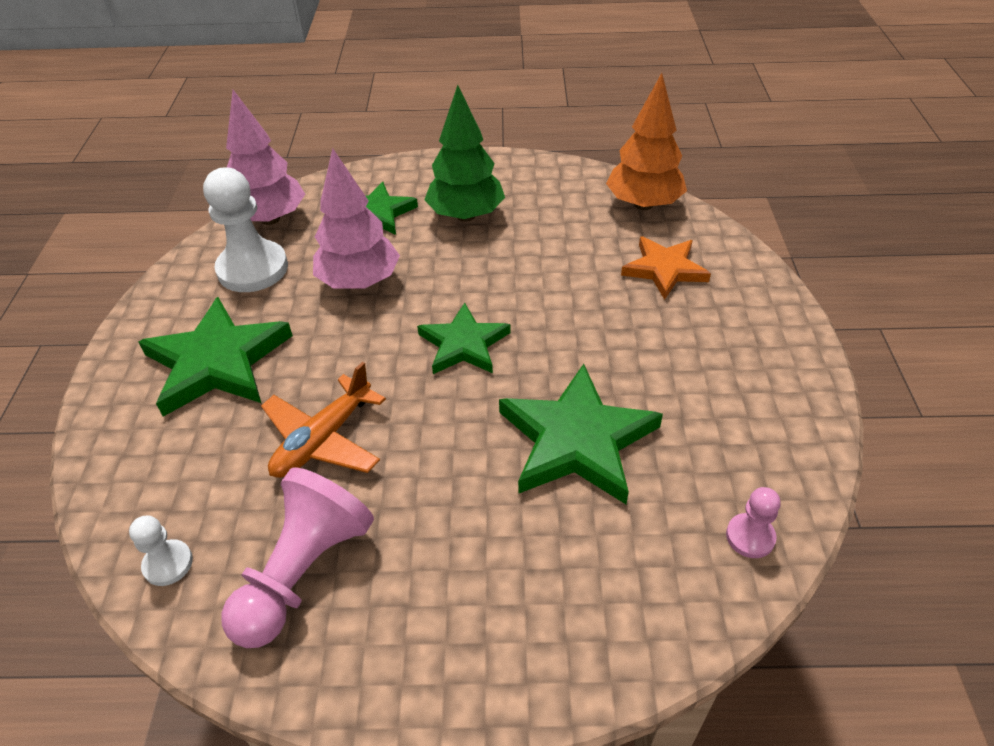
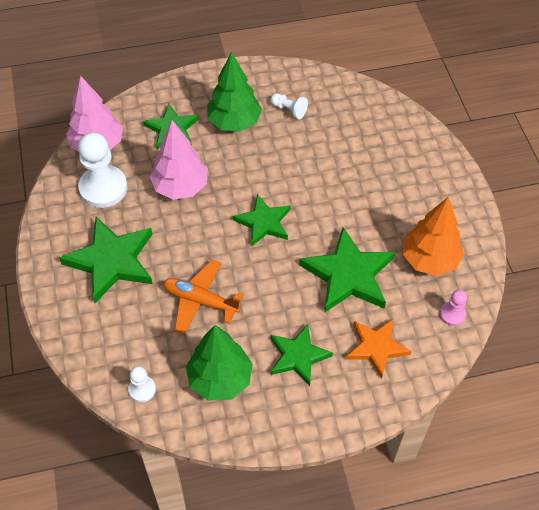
camera: 15 degrees left, 10 degrees up
pink pawn [221,468,374,648] -> green tree [186,325,253,401]
orange plane [261,362,386,478] -> orange plane turned 90 degrees clockwise [163,260,244,334]
orange tree [606,73,687,210] -> orange tree moved to [403,197,464,276]
orange star [621,236,711,300] -> orange star moved to [346,319,411,379]
none -> white pawn [270,93,308,119]
none -> green star [271,324,333,386]

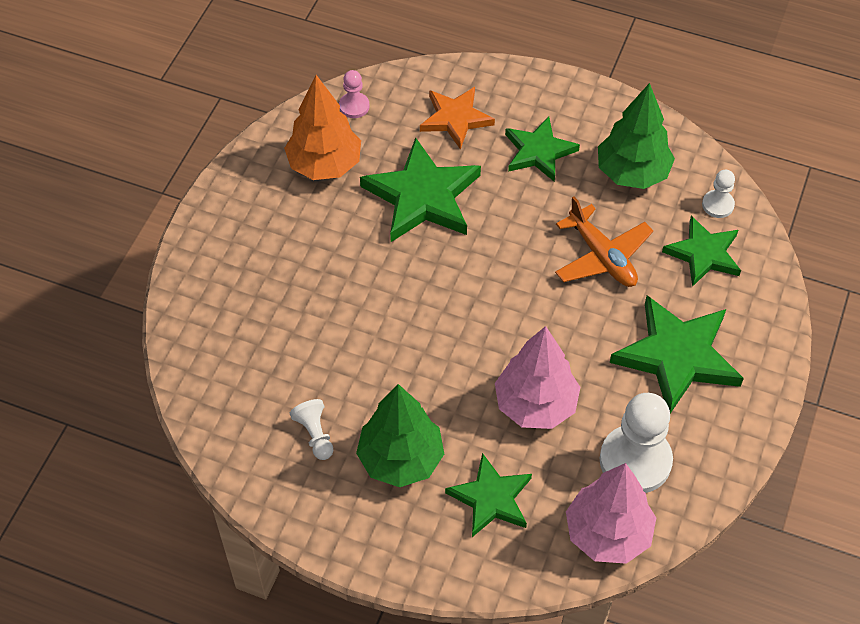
camera: 145 degrees left, 0 degrees up
green star [233,194,291,247] -> green star moved to [662,216,741,287]

